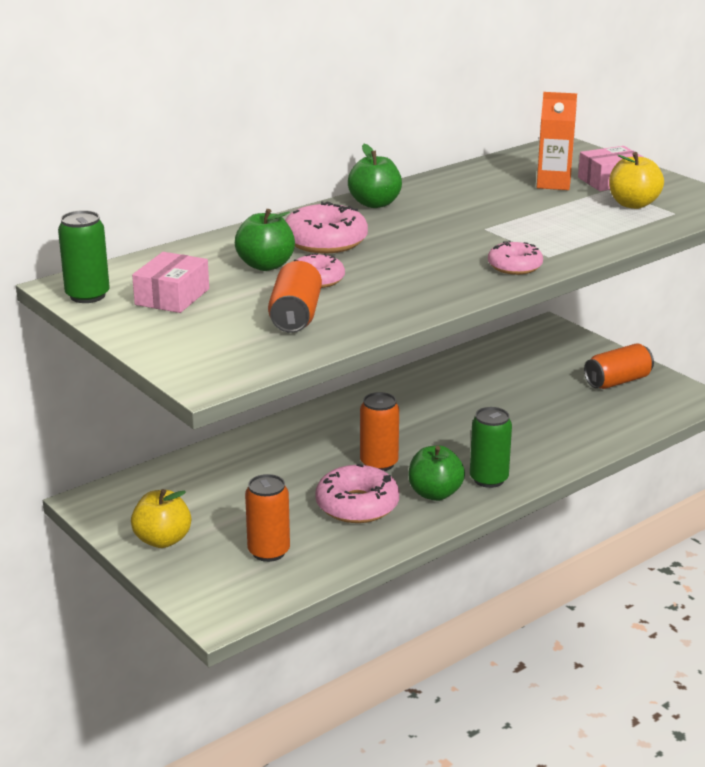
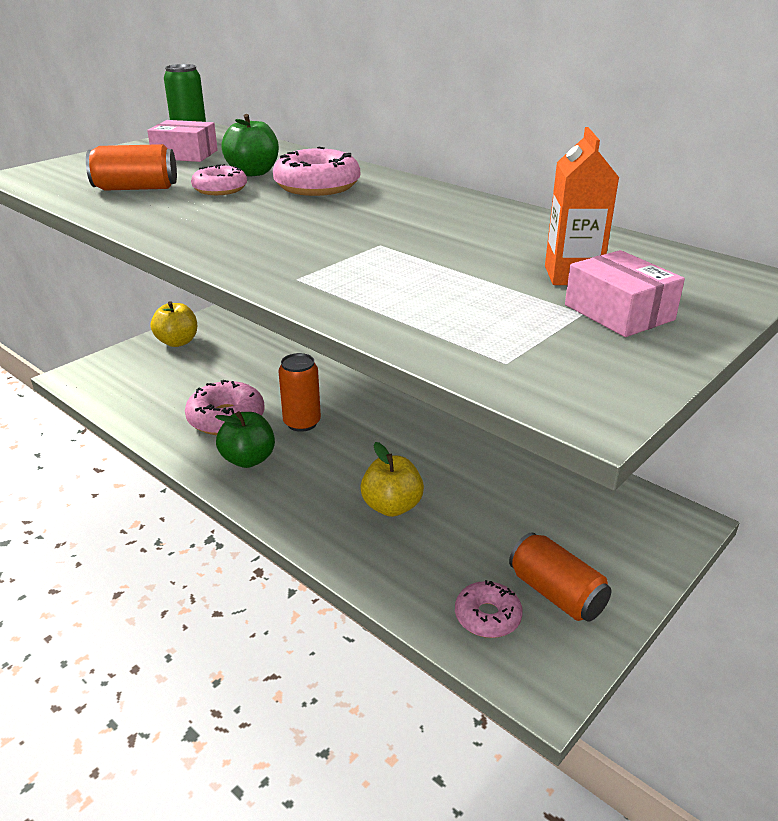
camera: 80 degrees right, 5 degrees up
orange can [245,474,290,562] -> none
green apple [348,144,402,208] -> none
green can [470,407,512,488] -> none
pink donut [488,240,543,275] -> pink donut moved to [455,580,523,638]
yellow apple [609,152,664,209] -> yellow apple moved to [360,442,424,517]

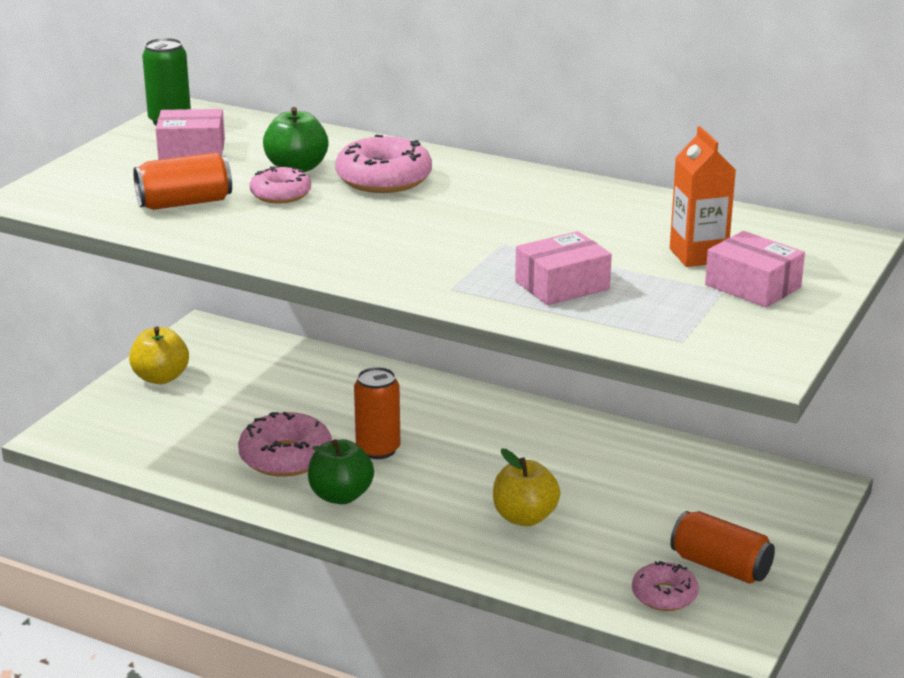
camera: 15 degrees left, 5 degrees down
none -> pink box [515,231,612,305]

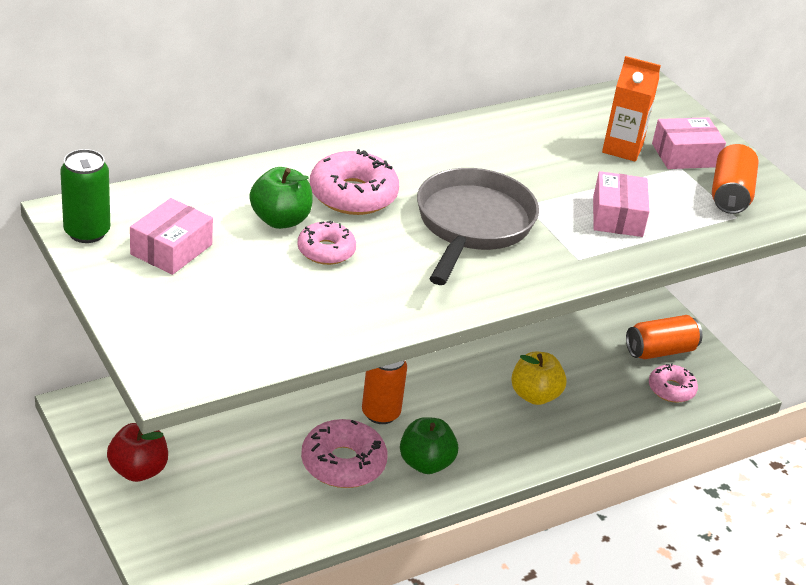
camera: 60 degrees left, 10 degrees up
yellow apple [129,326,189,384] -> red apple [107,423,168,482]
orange can [133,152,232,210] -> orange can moved to [712,144,758,214]
none -> grey pan [417,168,539,285]

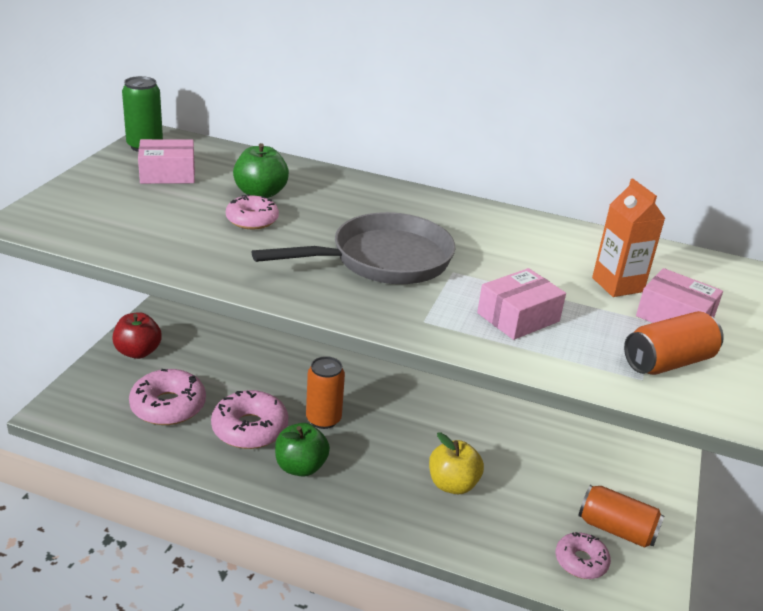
camera: 50 degrees right, 5 degrees down
pink donut [310,149,399,215] -> pink donut moved to [129,369,206,425]

